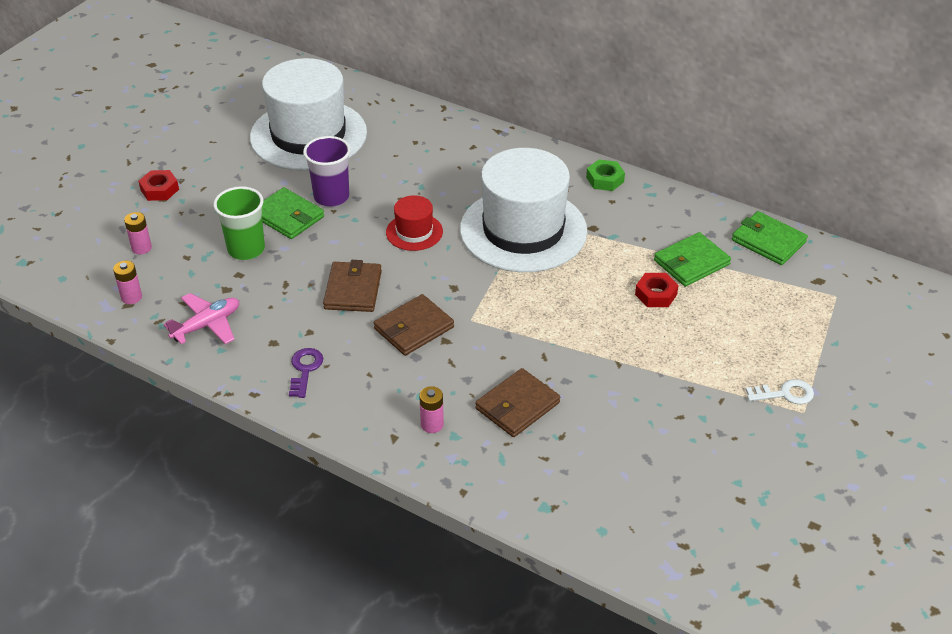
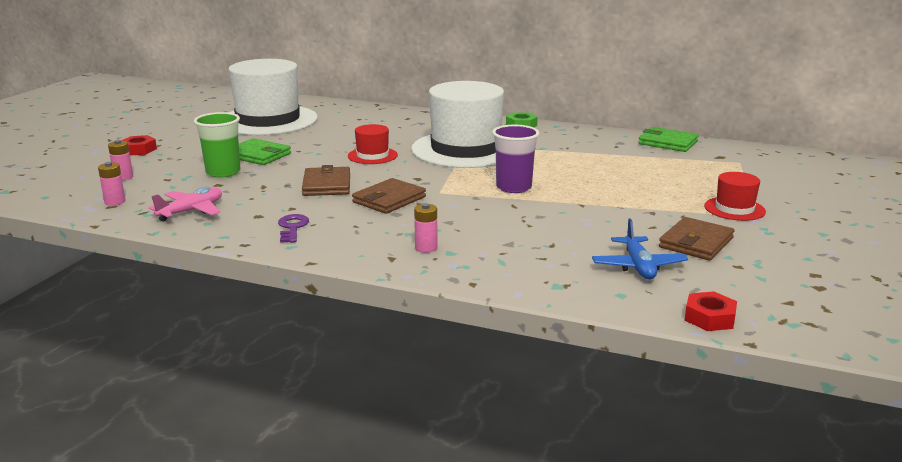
camera: 10 degrees left, 20 degrees down
purple cup [303,136,351,207] -> purple cup moved to [492,125,539,193]
brown wallet [475,368,560,437] -> brown wallet moved to [659,217,734,261]
red nut [635,273,679,307] -> red nut moved to [685,291,737,331]
green wallet [654,232,731,287] -> none
white key [745,379,814,404] -> red hat [704,172,766,221]
none -> blue plane [592,219,688,279]

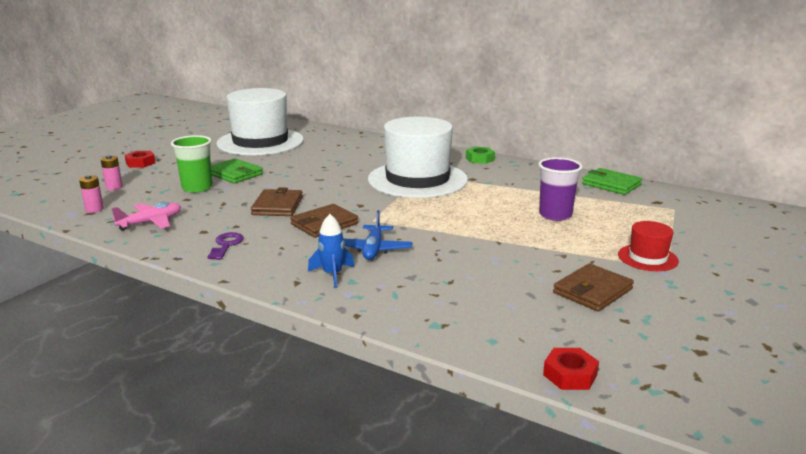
camera: 10 degrees right, 0 degrees up
red hat [348,124,398,164] -> none
pink battery [414,203,438,253] -> blue rocket [308,214,354,288]
purple cup [492,125,539,193] -> purple cup moved to [538,157,582,221]
blue plane [592,219,688,279] -> blue plane moved to [344,210,413,260]

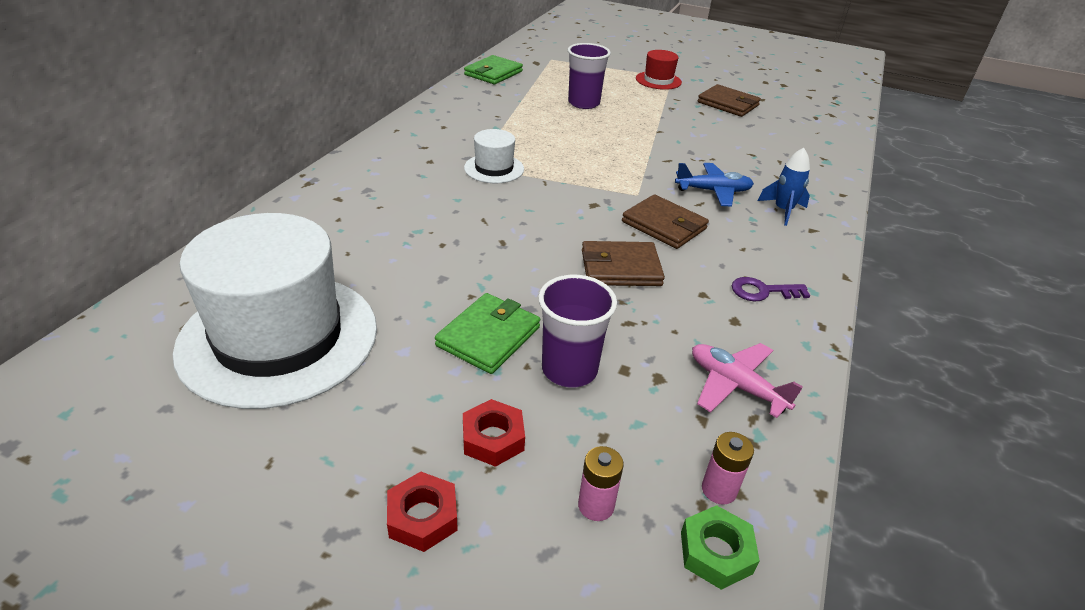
camera: 100 degrees left, 15 degrees up
green cup [171,135,212,193] -> purple cup [538,275,617,388]
white hat [368,117,468,198] -> white hat [464,129,524,183], size x0.45
green nut [466,147,495,164] -> green nut moved to [681,505,760,590]
red nut [543,348,599,390] -> red nut moved to [463,399,525,467]

